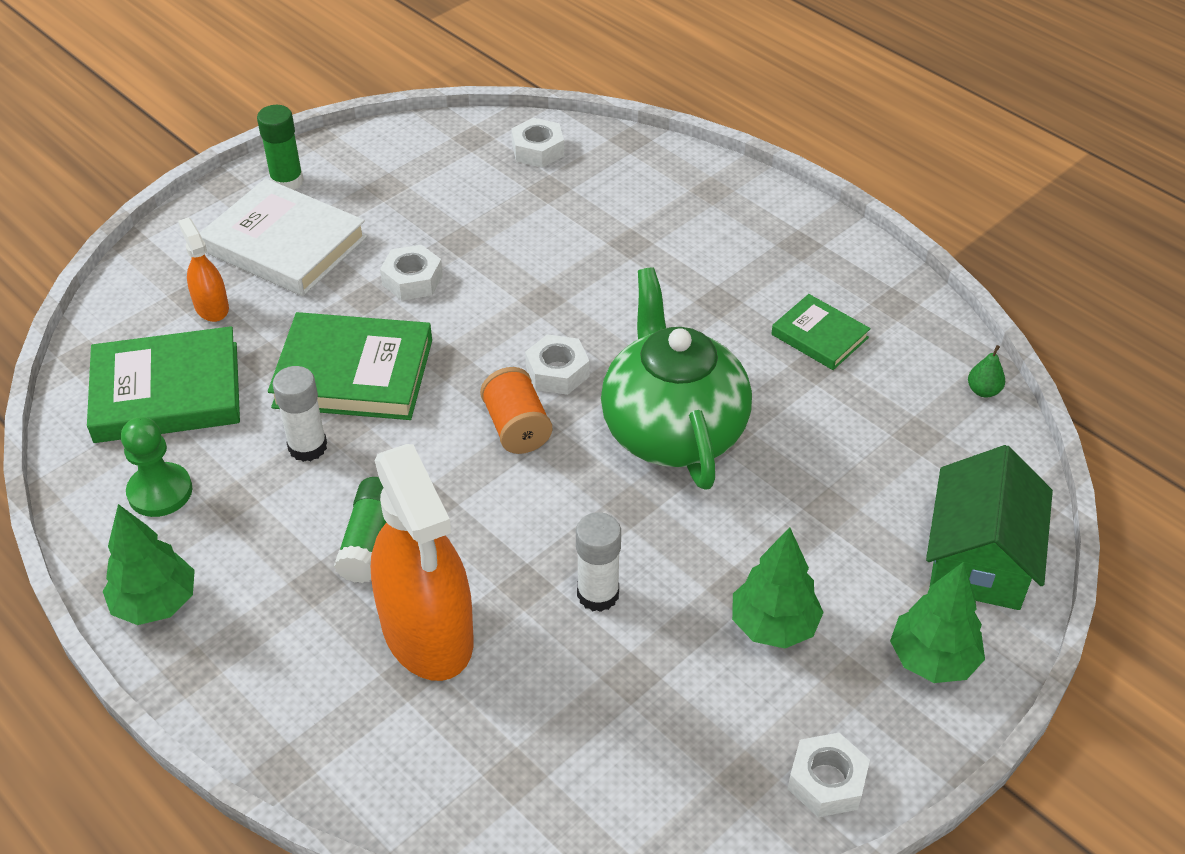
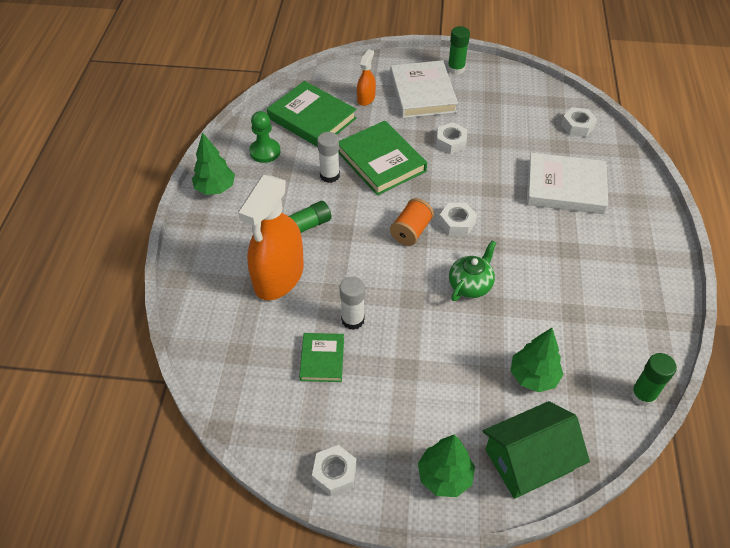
camera: 50 degrees right, 5 degrees up
green teapot [601,267,752,490] -> green teapot [449,240,496,301], size x0.52
green tree [732,527,824,648] -> green tree moved to [511,328,564,392]
green book [771,294,871,370] -> green book moved to [299,333,344,382]
green pear [968,345,1005,398] -> green glue stick [630,353,677,407]
none -> white book [527,153,608,214]

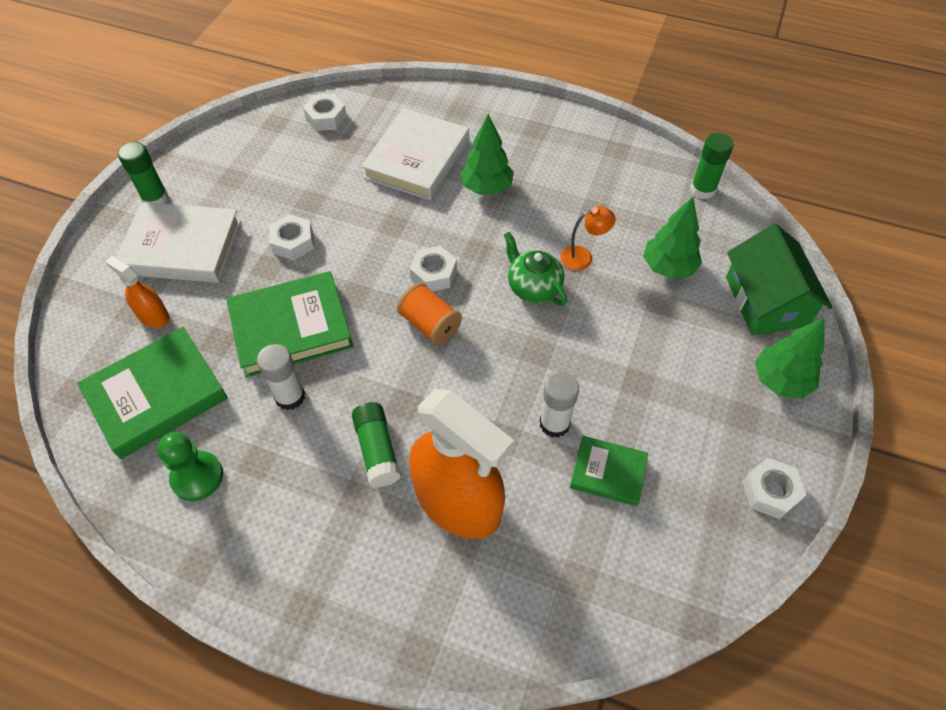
camera: 75 degrees left, 5 degrees up
green tree [192,132,235,195] -> green tree moved to [460,114,514,195]
none -> orange lamp [560,206,615,271]

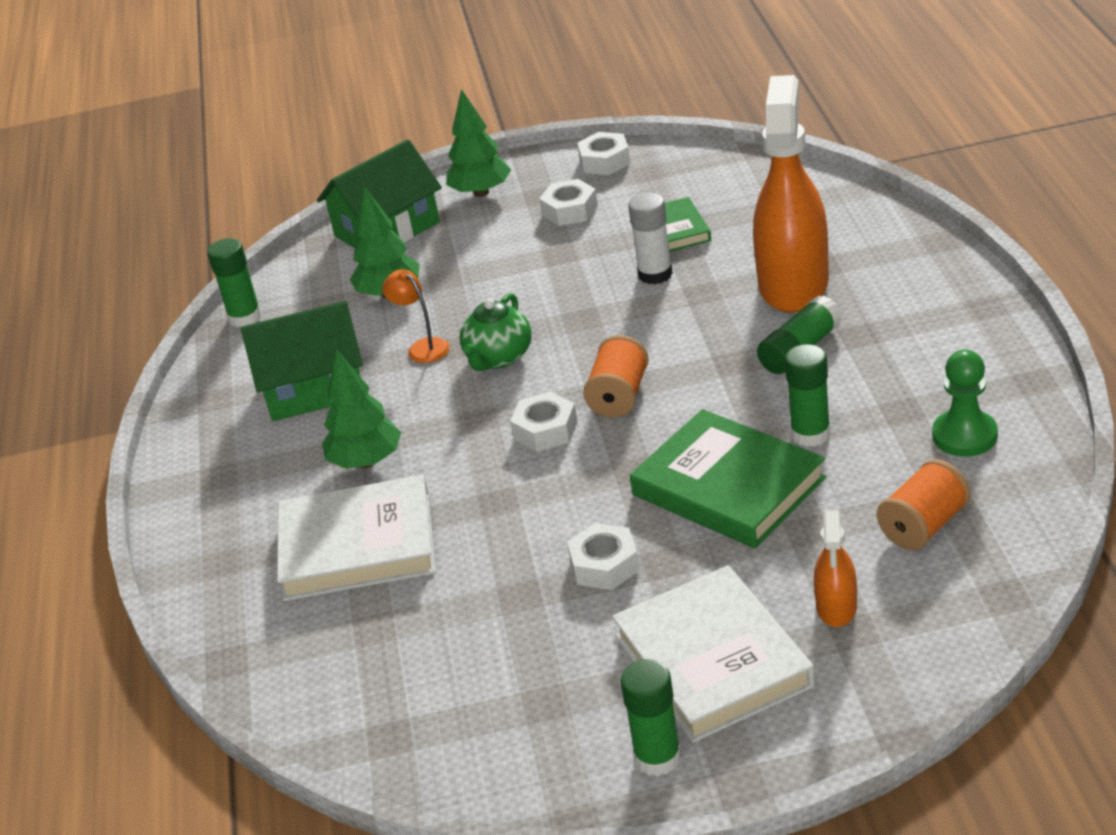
camera: 115 degrees left, 20 degrees down
green book [77,327,228,459] -> orange spool [877,459,970,550]
white glue stick [257,344,305,410] -> green glue stick [785,344,830,447]
white nut [303,94,347,131] -> white nut moved to [539,179,598,226]
none -> green house [241,301,363,421]

